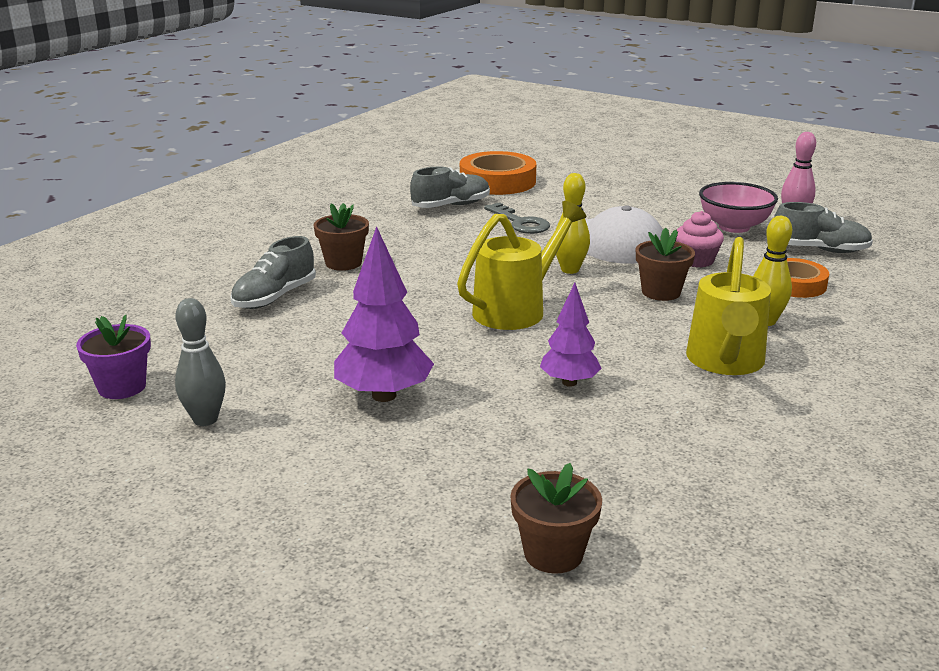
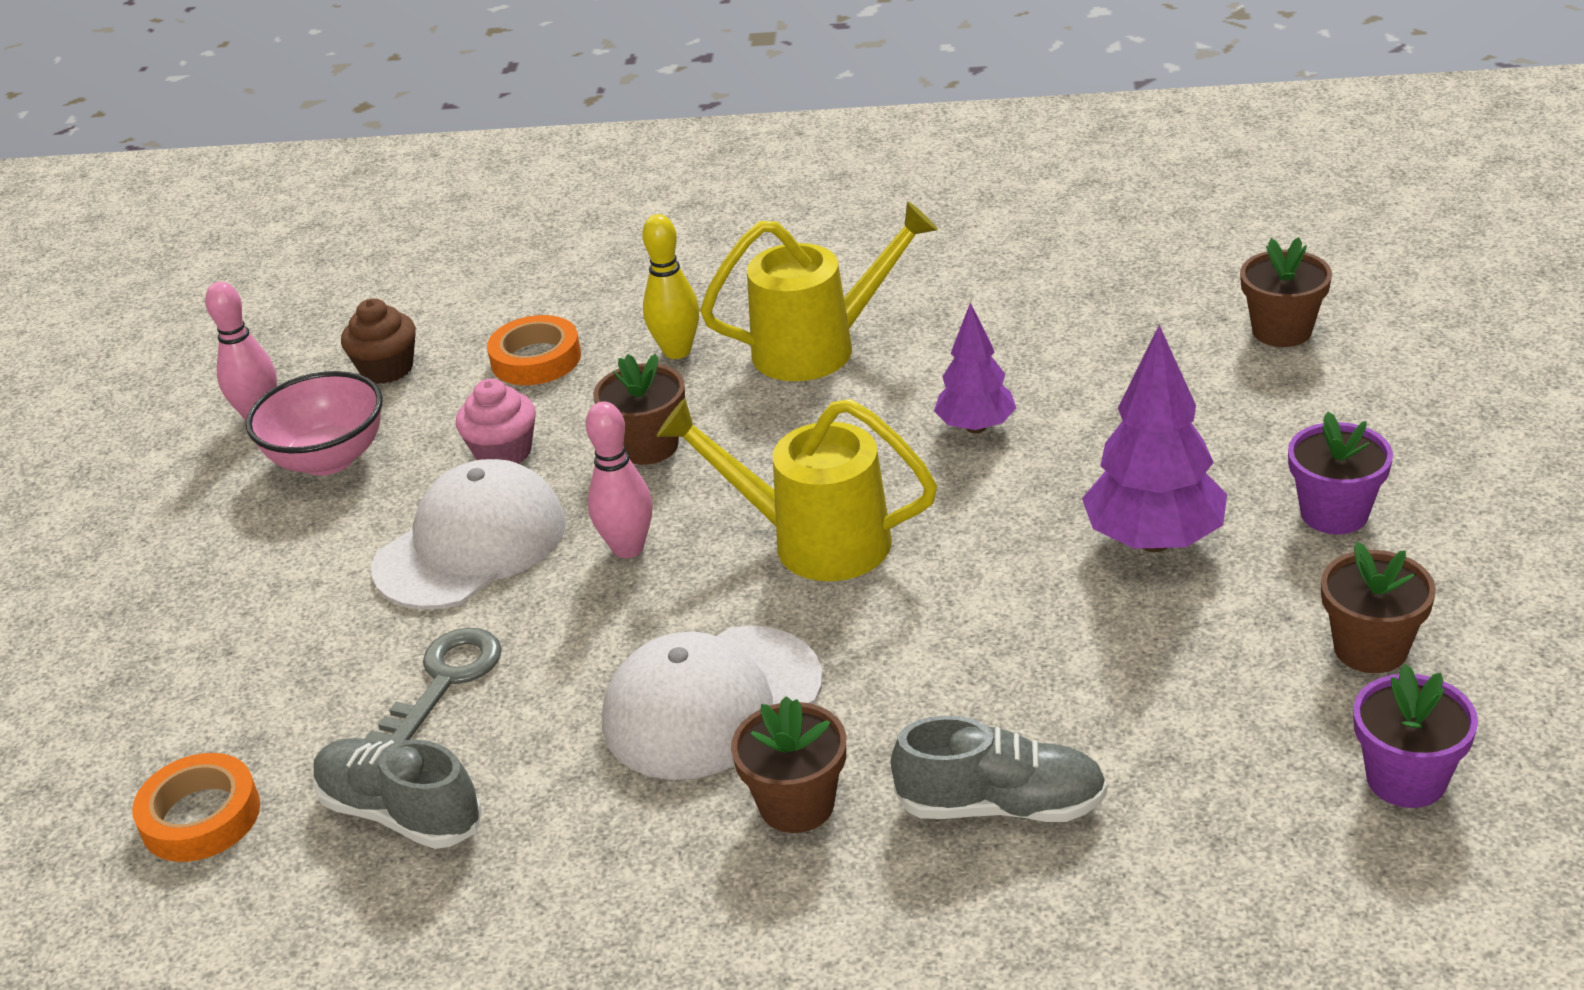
camera: 115 degrees left, 10 degrees up
grey bowling pin [175,298,226,426] -> brown flower pot [1321,542,1436,673]
orange tape [460,151,536,195] -> orange tape [132,753,260,862], size x0.63
yellow bowling pin [556,173,590,274] -> pink bowling pin [586,402,653,558]
grey shoe [774,202,873,253] -> brown cupcake [341,298,416,384]
none -> white cap [602,625,822,780]
none -> purple flower pot [1288,412,1393,534]

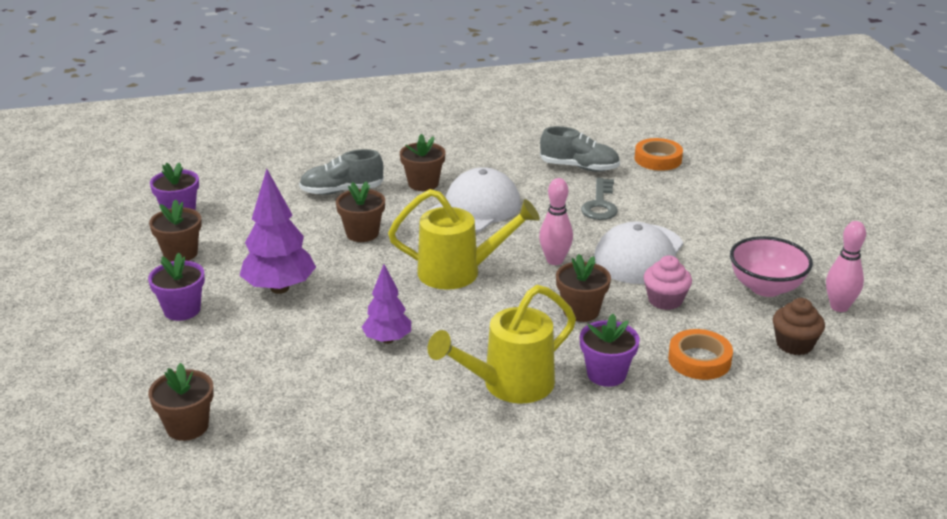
camera: 160 degrees right, 5 degrees down
yellow bowling pin [642,214,699,359] -> purple flower pot [580,314,640,387]
none -> brown flower pot [336,181,385,242]

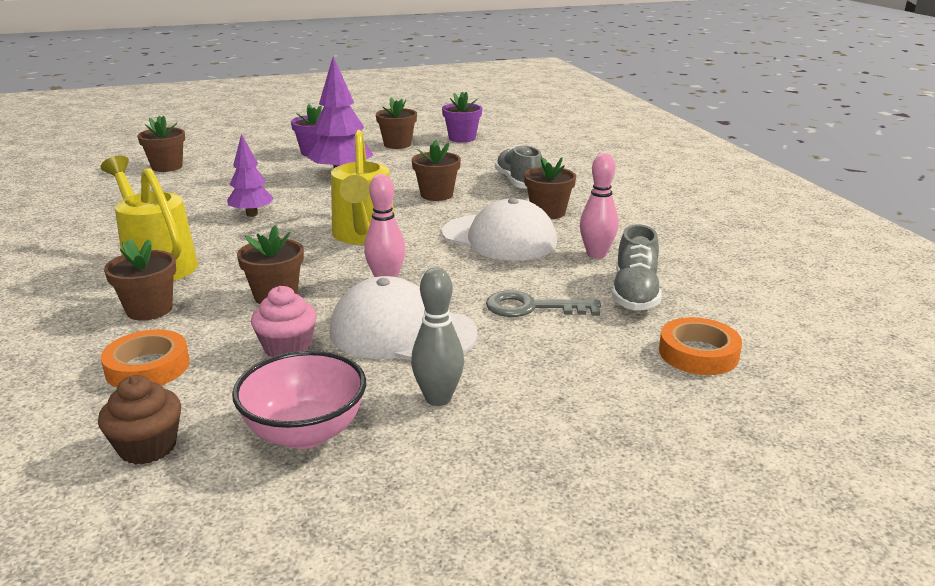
camera: 85 degrees right, 5 degrees down
purple flower pot [580,314,640,387] -> brown flower pot [104,239,176,321]
pink bowling pin [826,221,866,312] -> pink bowling pin moved to [580,153,618,259]
none -> grey bowling pin [411,267,464,406]

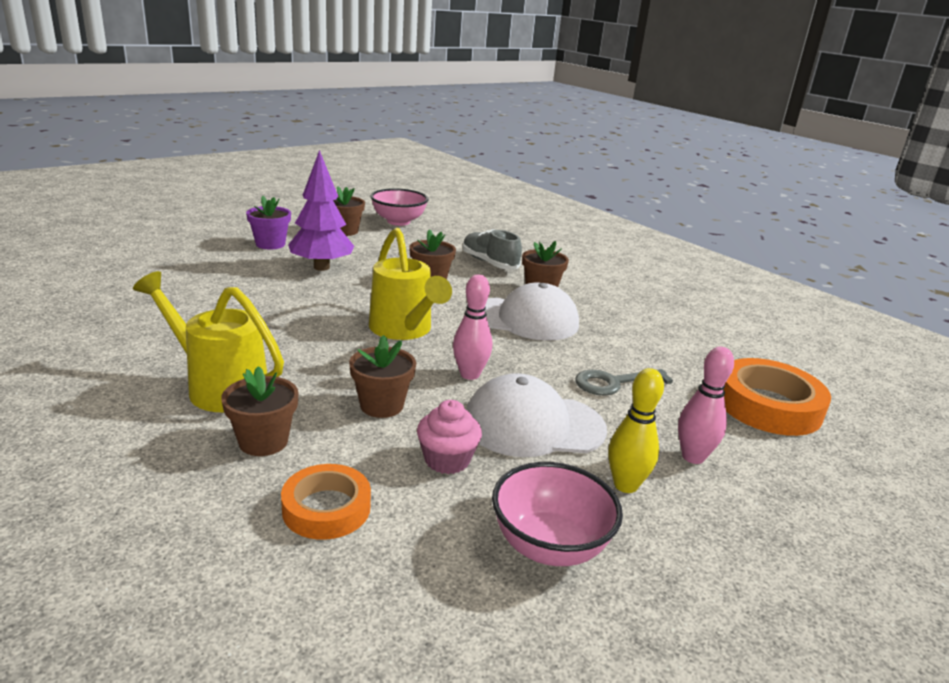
camera: 25 degrees left, 0 degrees up
brown cupcake [98,375,181,465] -> none
brown flower pot [137,116,185,172] -> none
purple tree [227,134,274,217] -> none
grey bowling pin [411,267,464,406] -> yellow bowling pin [608,368,664,493]
purple flower pot [442,92,482,143] -> pink bowl [370,188,428,226]
pink bowling pin [580,153,618,259] -> pink bowling pin moved to [678,347,734,464]
grey shoe [612,224,662,311] -> none
orange tape [659,317,742,375] -> orange tape [724,358,831,436], size x1.59

